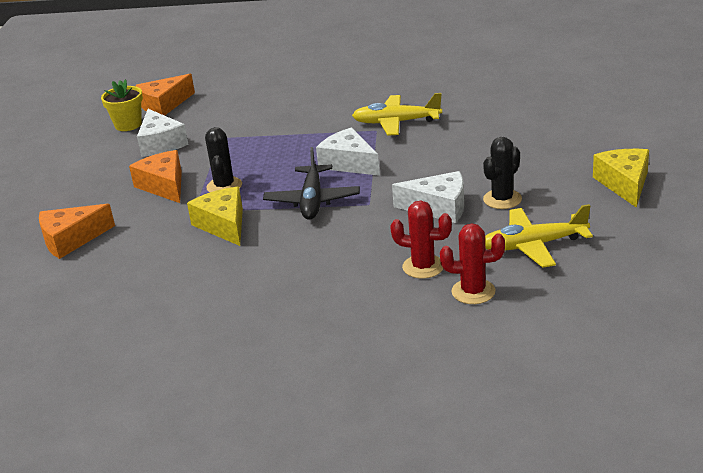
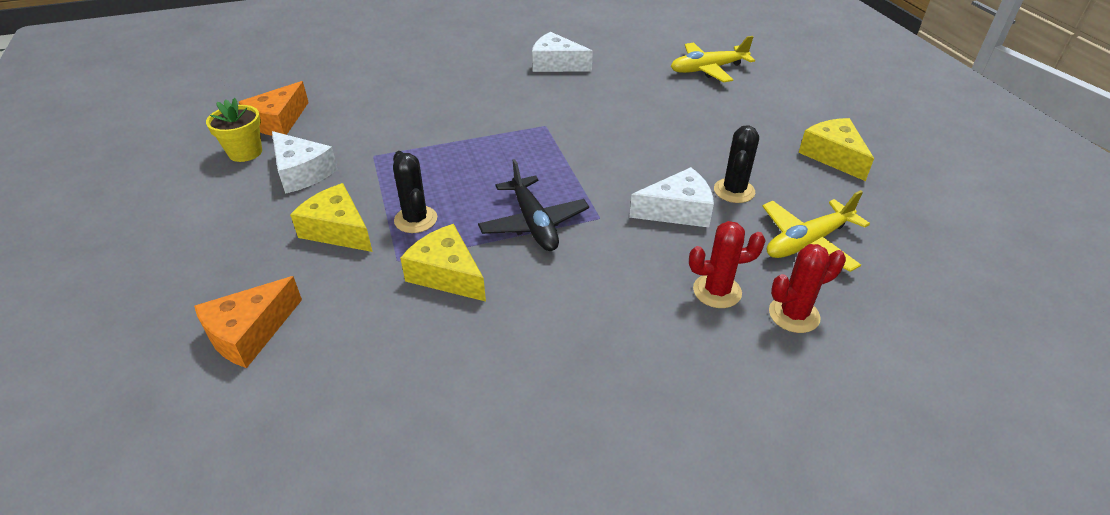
camera: 25 degrees left, 10 degrees up
orange cheese [129,150,182,203] -> yellow cheese [290,183,373,252]
white cheese [316,127,380,176] -> white cheese moved to [532,32,593,72]
yellow plane [352,93,442,136] -> yellow plane moved to [671,36,755,82]

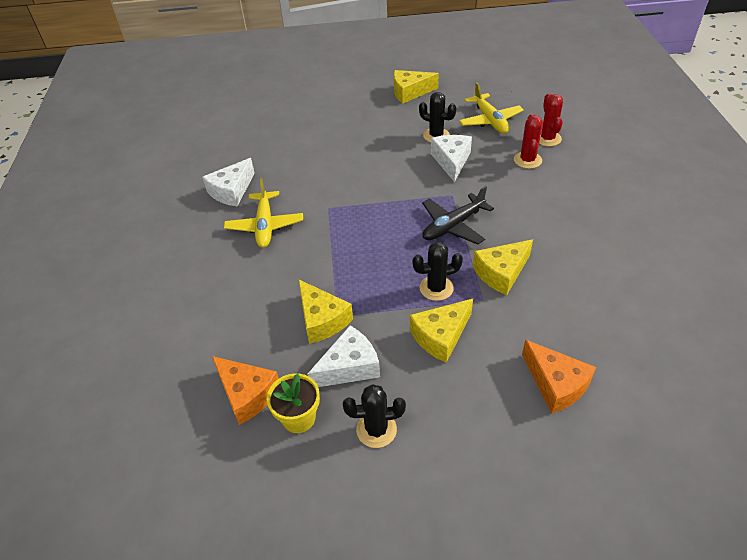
camera: 75 degrees left, 5 degrees up
black plane [478,159,589,251] -> black plane turned 150 degrees clockwise [422,186,494,244]
yellow plane [671,36,755,82] -> yellow plane moved to [224,178,303,248]
none -> yellow cheese [299,280,353,344]
none -> black cactus [343,384,406,448]

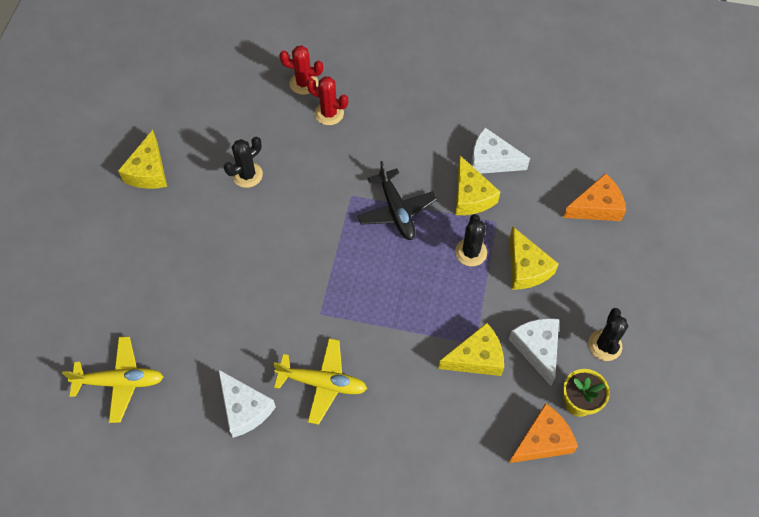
camera: 75 degrees left, 15 degrees up
white cheese [431,135,472,182] -> white cheese moved to [471,128,530,174]
yellow plane [459,82,524,134] -> yellow plane moved to [62,337,163,423]

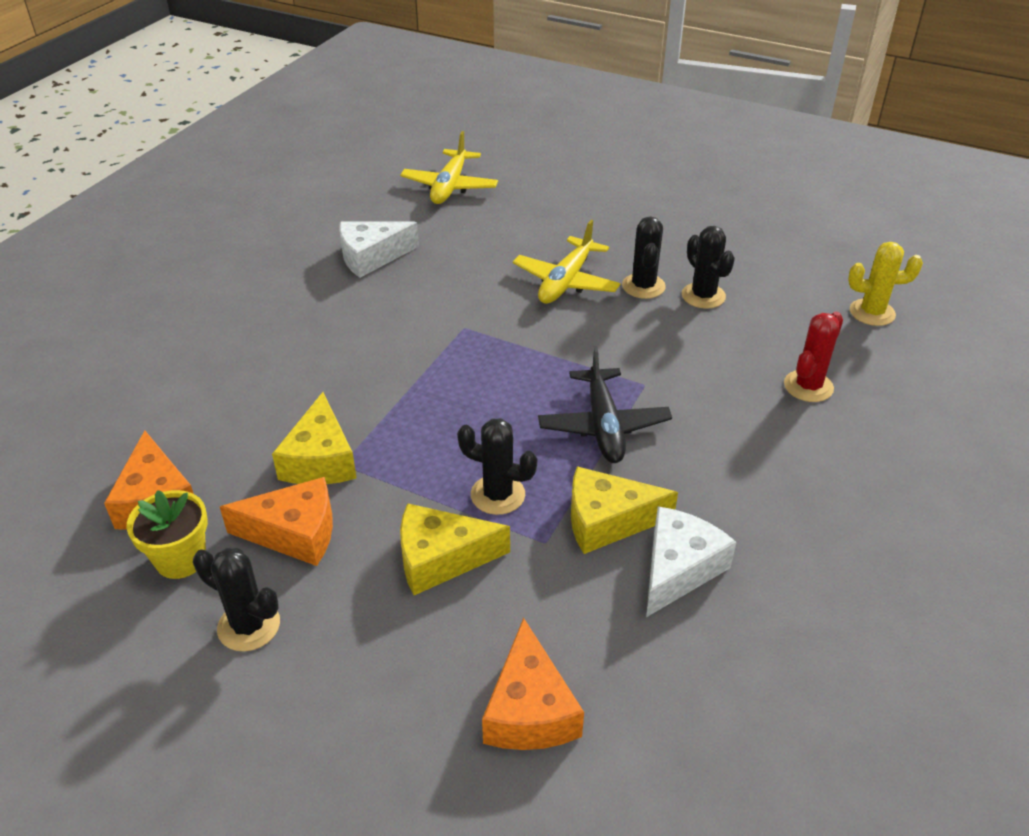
camera: 105 degrees right, 20 degrees down
yellow cheese [118,130,167,189] -> none
yellow plane [273,338,367,425] -> yellow plane moved to [513,220,620,304]
red cactus [279,45,323,95] -> none
black plane [357,161,437,240] -> black plane turned 90 degrees counterclockwise [538,346,672,463]
white cheese [509,318,559,386] -> orange cheese [220,477,333,566]
none -> black cactus [622,216,666,299]
none -> yellow cactus [848,242,923,326]

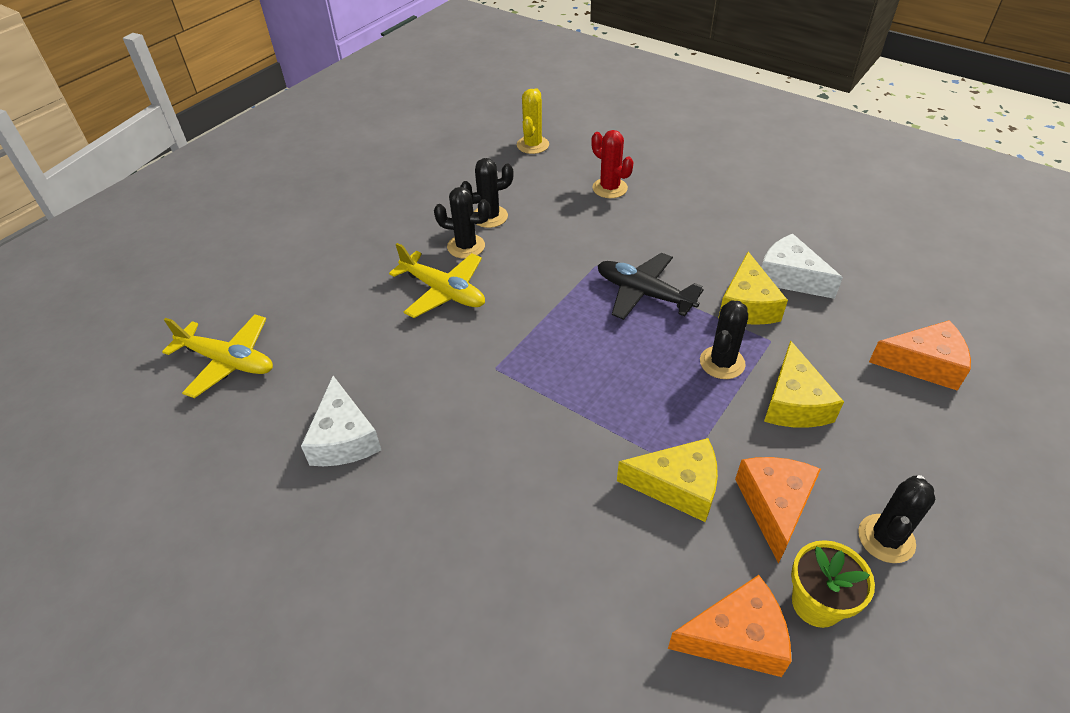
camera: 80 degrees left, 5 degrees up
black plane [538,346,672,463] -> black plane turned 150 degrees counterclockwise [598,253,704,320]

